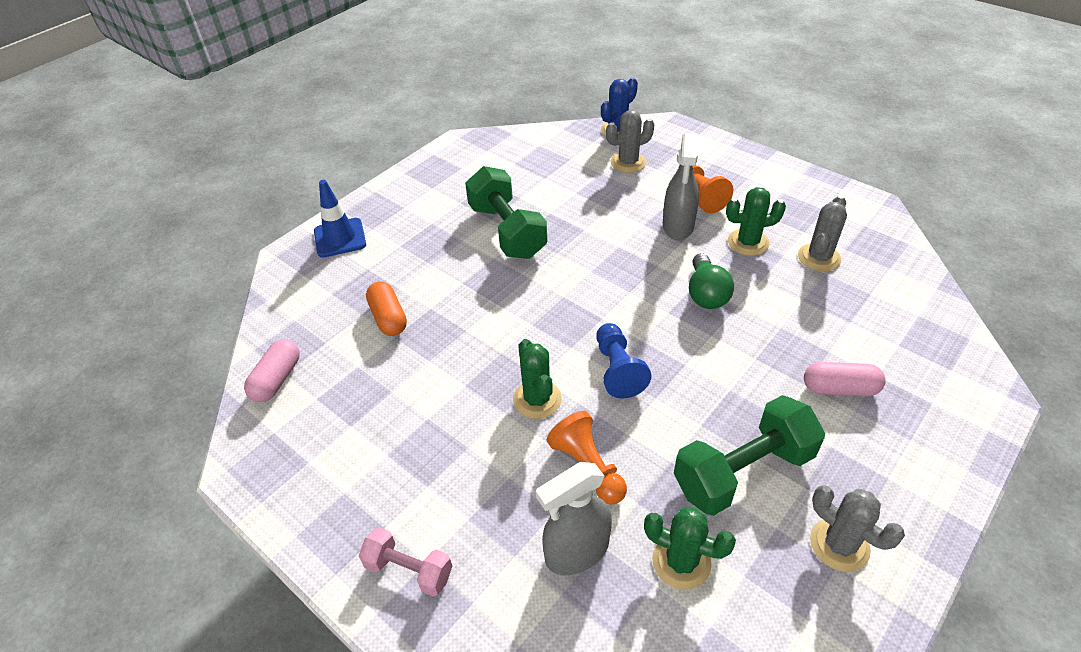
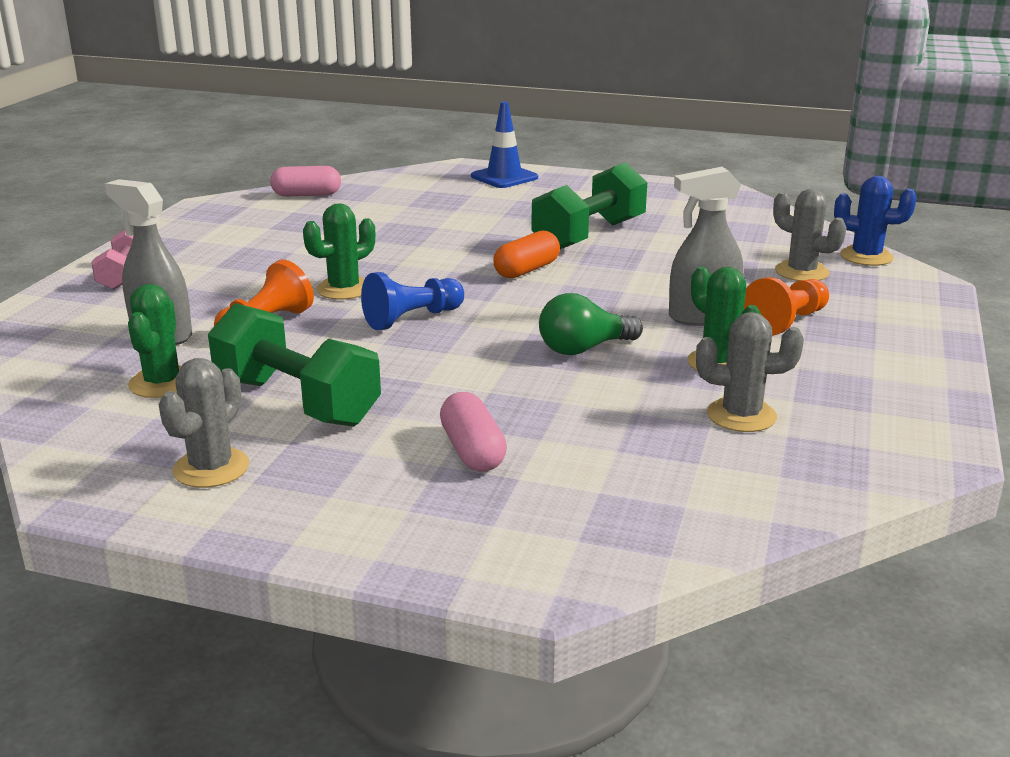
camera: 65 degrees right, 20 degrees down
orange capsule [366,281,407,336] -> orange capsule moved to [493,231,560,278]

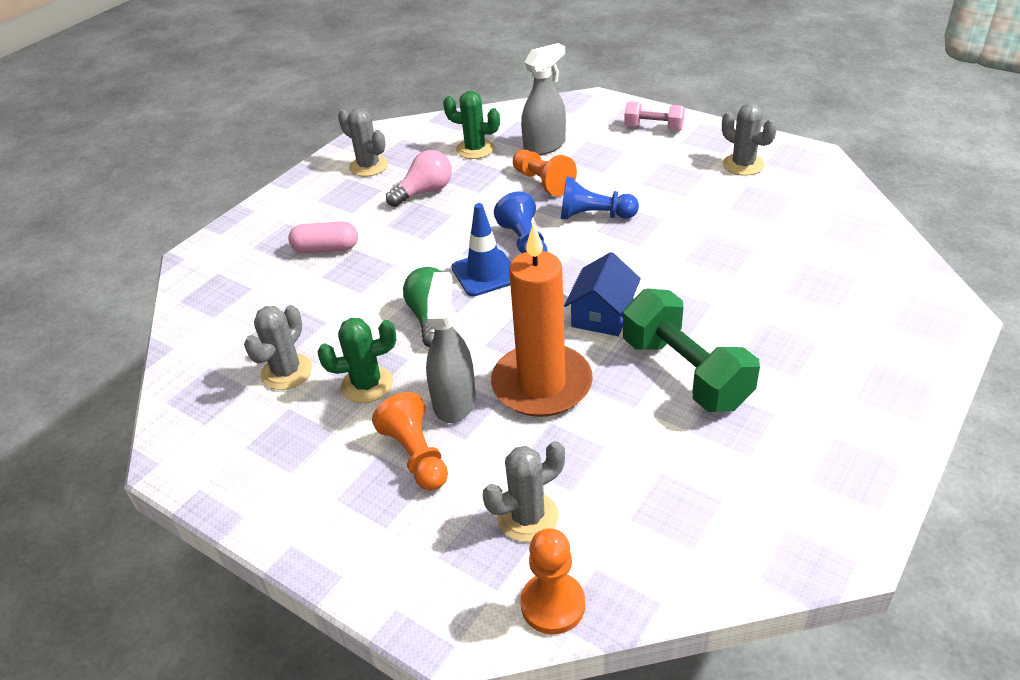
camera: 110 degrees right, 15 degrees up
green dumbbell [208,303,381,427] -> pink light bulb [386,150,452,207]
pink capsule [270,166,341,196] -> none
green cactus [303,203,375,300] -> blue pawn [561,177,639,220]
blue traffic cone [471,101,538,188] -> blue traffic cone moved to [451,203,511,296]
orange capsule [493,231,560,278] -> blue house [564,252,641,336]
blue cactus [834,176,917,266] -> orange pawn [520,528,585,634]
none -> orange candle [491,224,593,417]
none -> grey cactus [722,103,777,176]

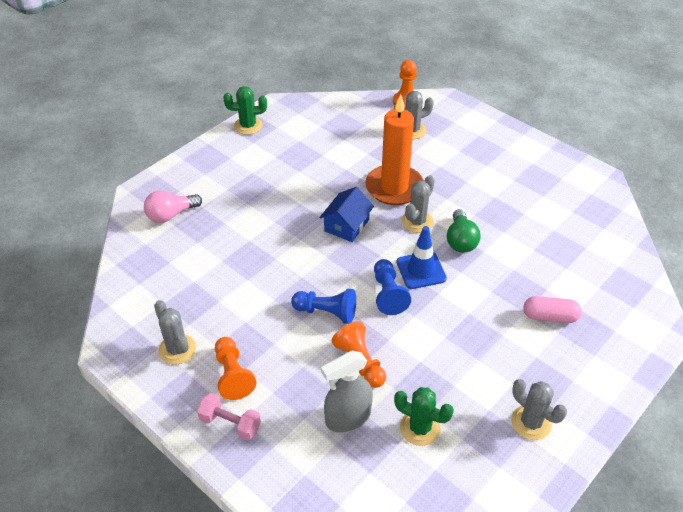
camera: 175 degrees left, 5 degrees up
grey cactus [244,305,312,390] -> grey cactus moved to [401,175,435,233]
green cactus [317,318,396,403] -> green cactus moved to [223,86,267,135]
orange pawn [372,392,448,491] -> orange pawn moved to [215,337,256,400]
pink light bulb [386,150,452,207] -> pink light bulb moved to [144,191,202,223]
grey spray bottle [426,272,476,423] -> none
green dumbbell [623,288,760,412] -> none

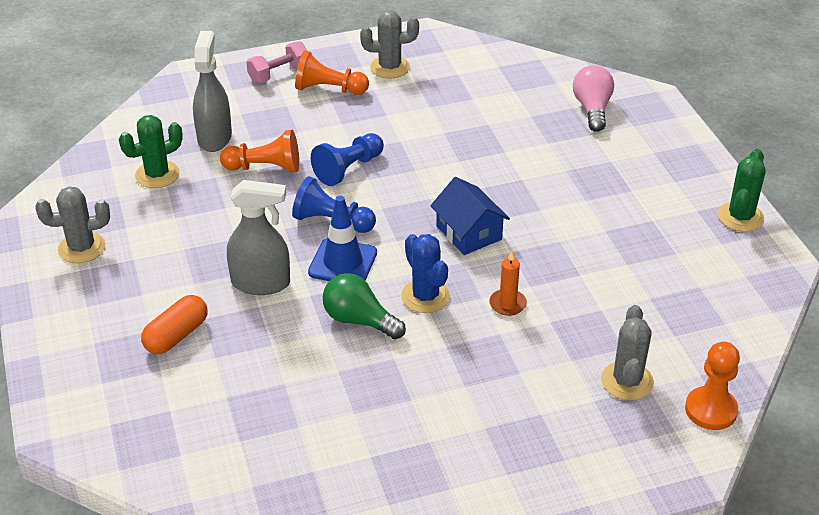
camera: 120 degrees right, 5 degrees down
orange candle [365,94,424,205] -> orange candle [489,251,527,316], size x0.40
grey cactus [401,175,435,233] -> blue cactus [401,234,450,313]
pink capsule [523,296,582,323] -> orange capsule [141,295,207,354]
none -> grey spray bottle [227,180,290,295]

